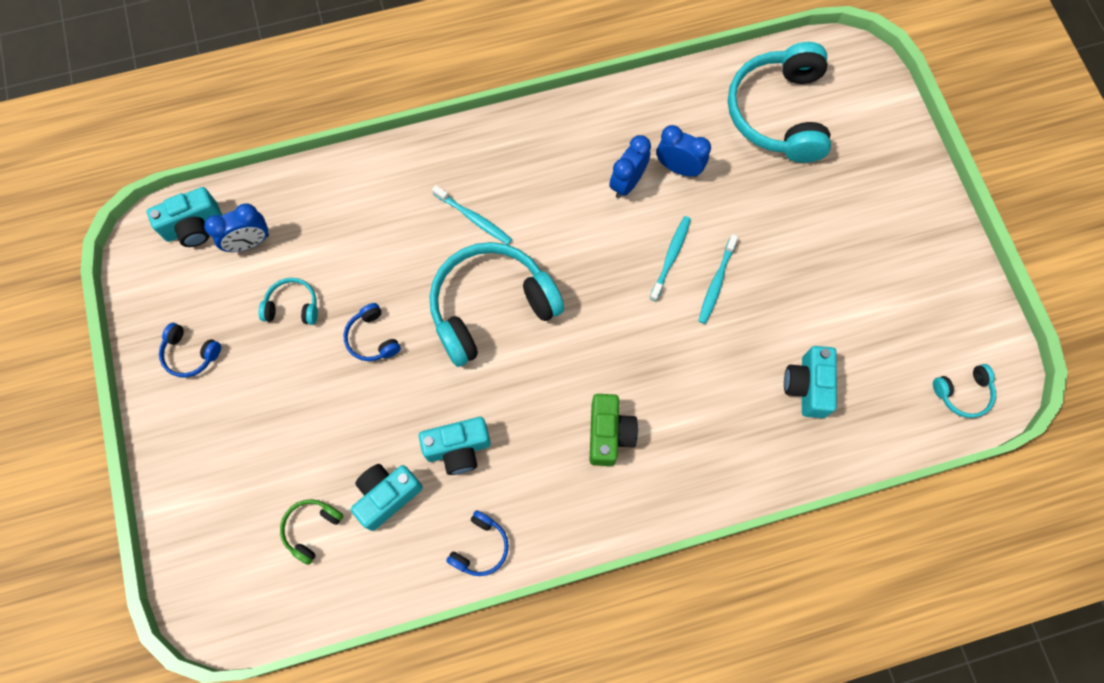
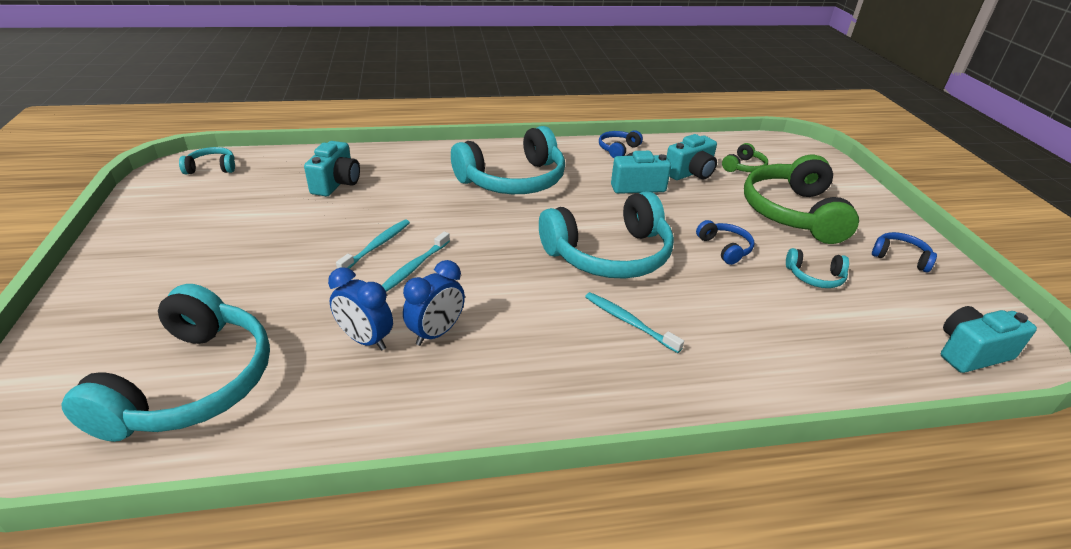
camera: 175 degrees left, 35 degrees down
blue clock [204,203,269,252] -> none
green camera [589,394,638,466] -> turquoise headphones [451,126,565,194]
none -> green headphones [744,155,859,244]

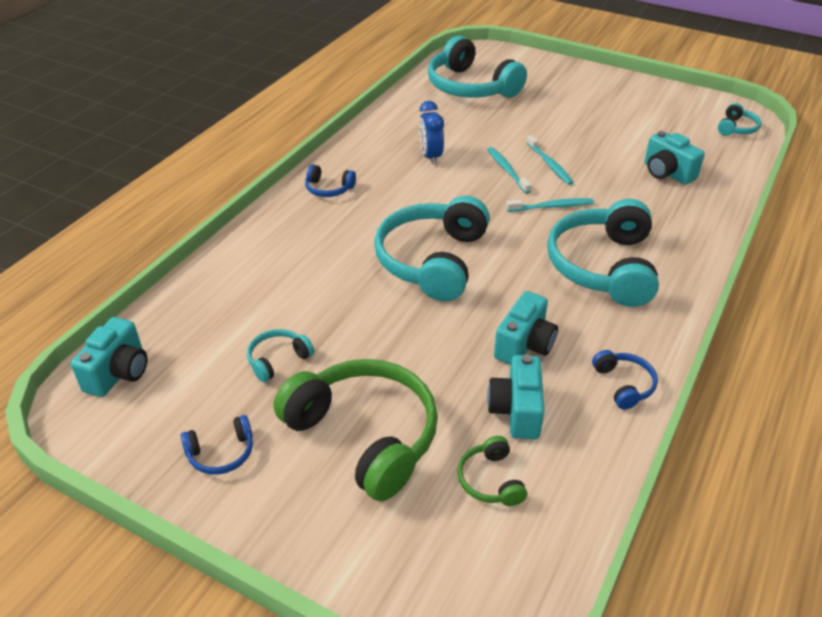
camera: 130 degrees right, 5 degrees up
blue clock [328,267,393,351] -> none
turquoise toothbrush [585,292,684,353] -> turquoise toothbrush moved to [506,198,594,212]
blue headphones [696,220,754,265] -> blue headphones moved to [305,164,356,197]

